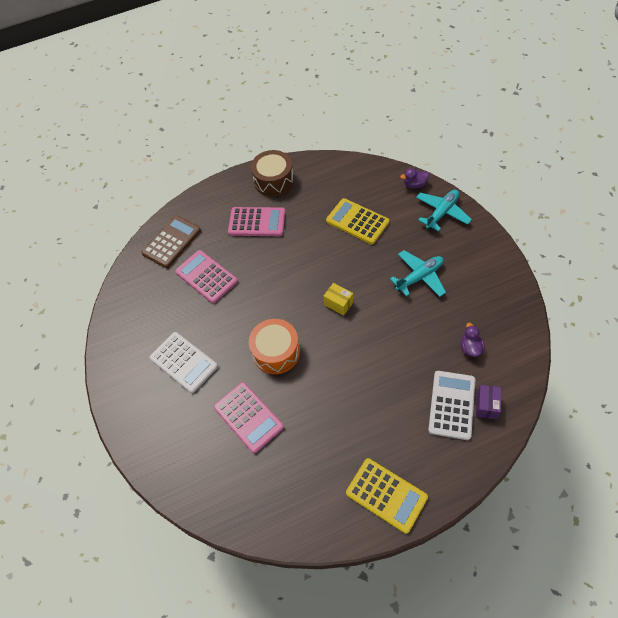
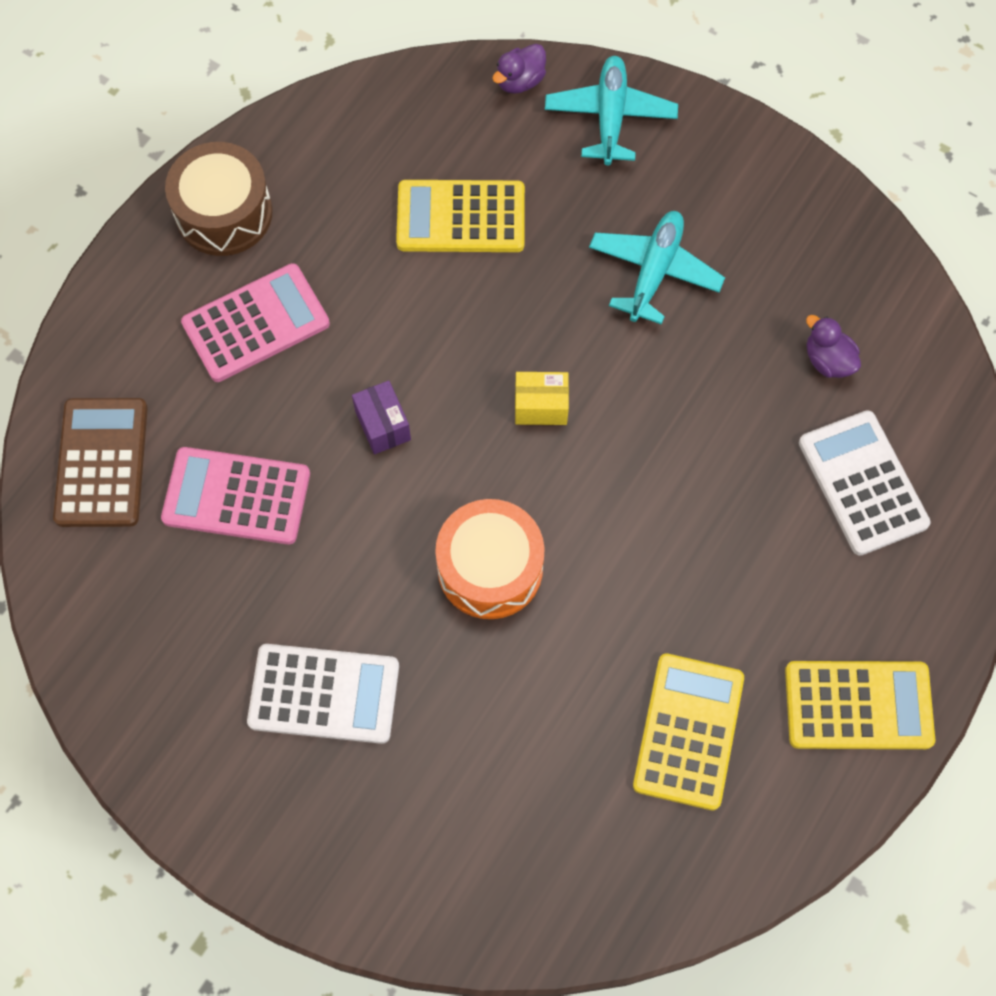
camera: 40 degrees left, 10 degrees up
pink calculator [214,382,284,453] -> none
purple box [476,385,501,419] -> purple box moved to [352,380,411,454]
none -> yellow calculator [633,653,744,810]

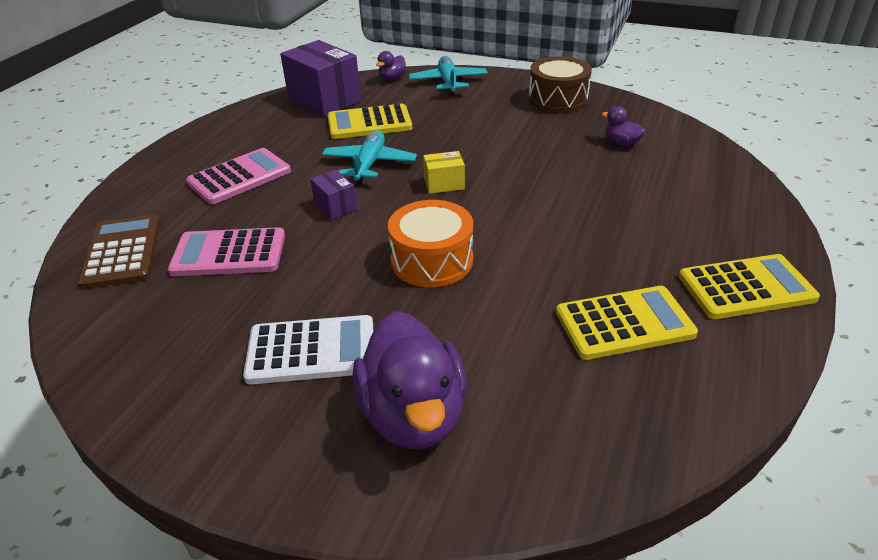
camera: 10 degrees left, 30 degrees down
brown drum [165,142,273,256] -> brown drum moved to [529,56,592,113]
turquoise plane [589,211,725,325] -> turquoise plane moved to [322,130,417,185]
yellow calculator [633,653,744,810] -> yellow calculator turned 75 degrees clockwise [556,286,698,360]
white calculator [799,410,931,556] -> none
none -> purple box [280,40,361,117]
none -> purple duck [353,311,467,449]

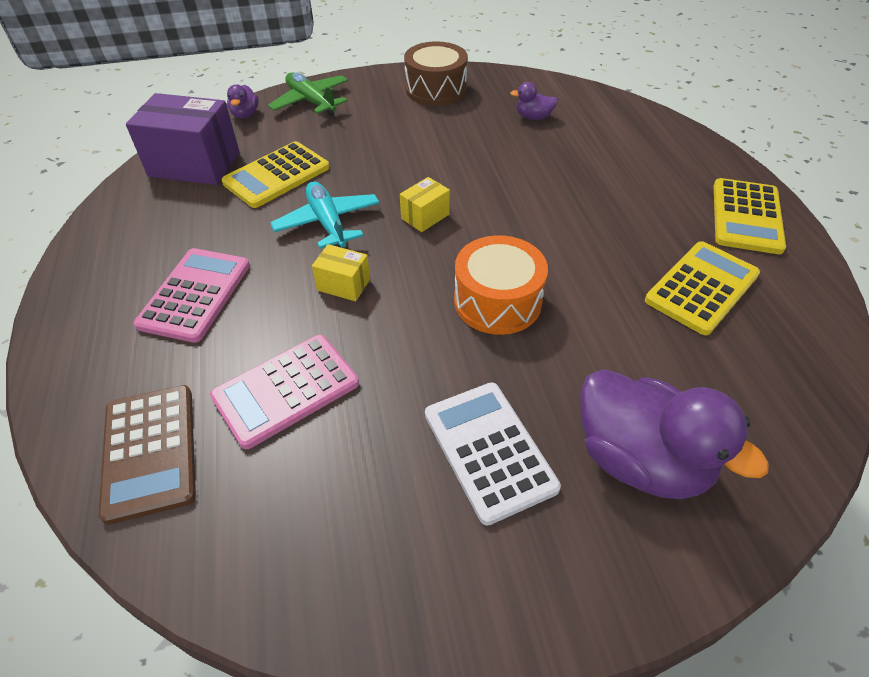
camera: 35 degrees left, 10 degrees up
brown calculator [78,215,160,289] -> brown calculator turned 150 degrees counterclockwise [99,385,196,525]
white calculator [243,315,373,384] -> white calculator turned 75 degrees counterclockwise [425,383,561,525]
purple box [310,170,357,220] -> yellow box [312,244,370,301]
turquoise plane [409,56,488,96] -> green plane [268,72,348,117]
yellow calculator [679,254,820,319] -> yellow calculator turned 150 degrees clockwise [714,178,786,254]

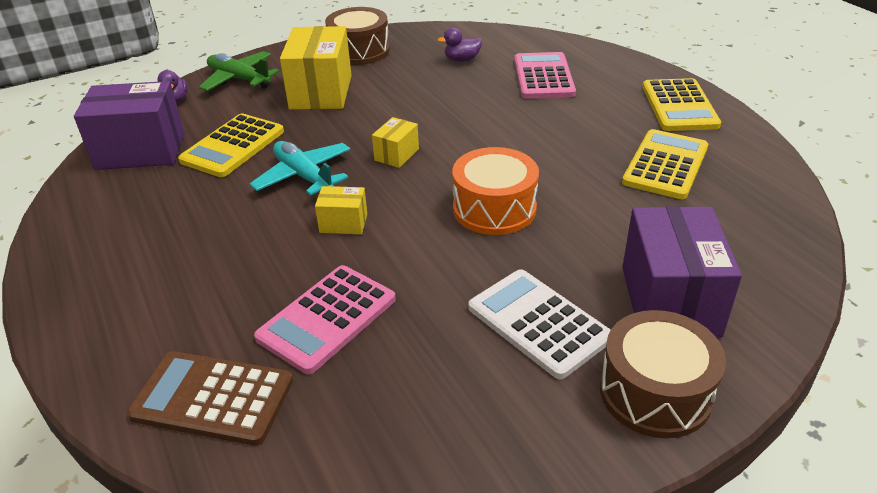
camera: 15 degrees left, 10 degrees down
brown calculator [99,385,196,525] -> brown calculator turned 135 degrees clockwise [127,351,293,446]
pink calculator [134,248,250,343] -> pink calculator moved to [514,52,576,99]
purple duck [580,369,769,499] -> purple box [622,206,742,337]
none -> yellow box [280,26,352,110]
none -> brown drum [600,310,726,438]

